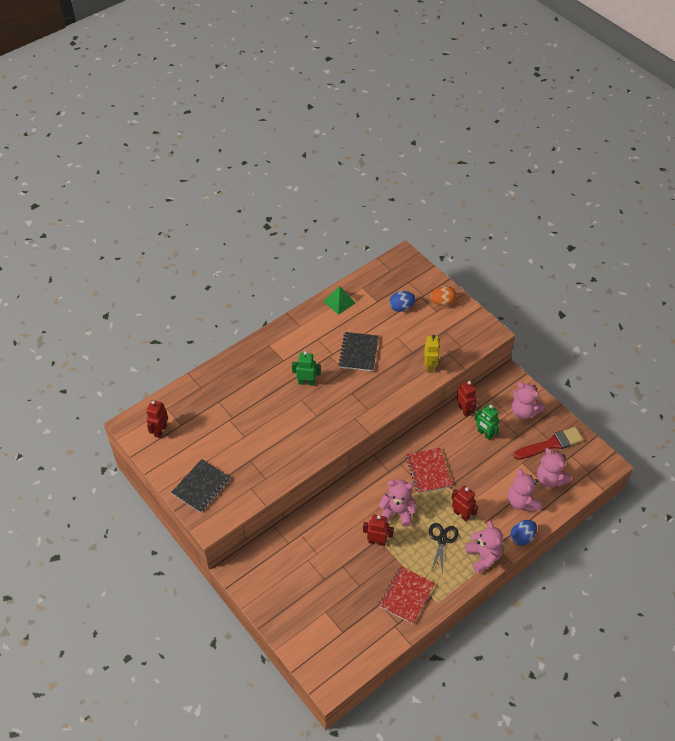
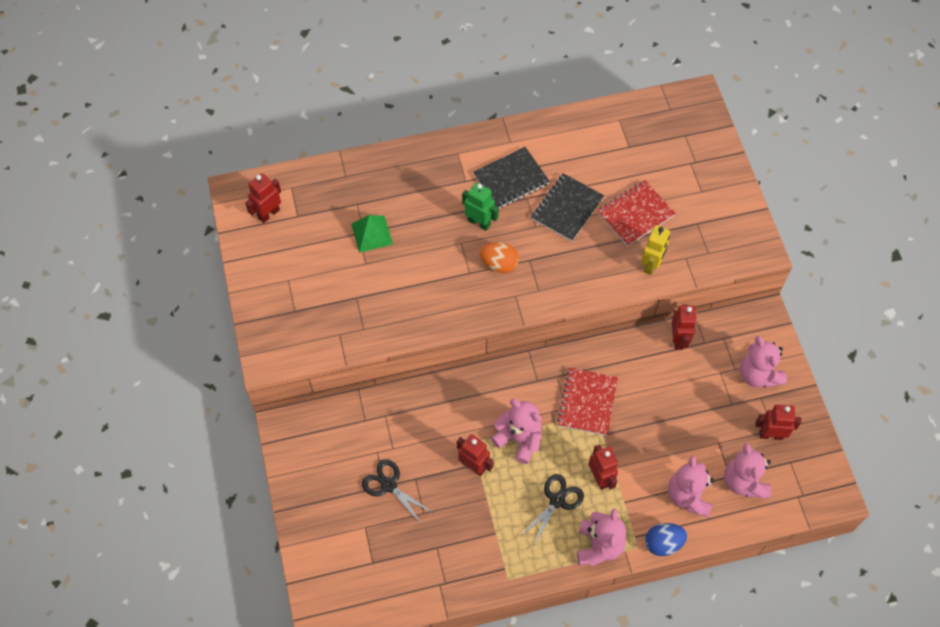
camera: 25 degrees right, 10 degrees up
black notebook [171,459,231,513] -> black notebook moved to [473,147,550,208]
green pyramid [324,286,356,315] -> green pyramid moved to [351,215,393,253]
red notebook [379,566,435,624] -> red notebook moved to [597,180,676,246]
blue egg [389,291,416,312] -> none
orange egg [430,286,457,306] -> orange egg moved to [479,242,519,273]
green robot [475,404,500,440] -> none
red brush [514,427,583,460] -> red robot [755,405,801,440]
none -> black scissors [362,459,432,523]

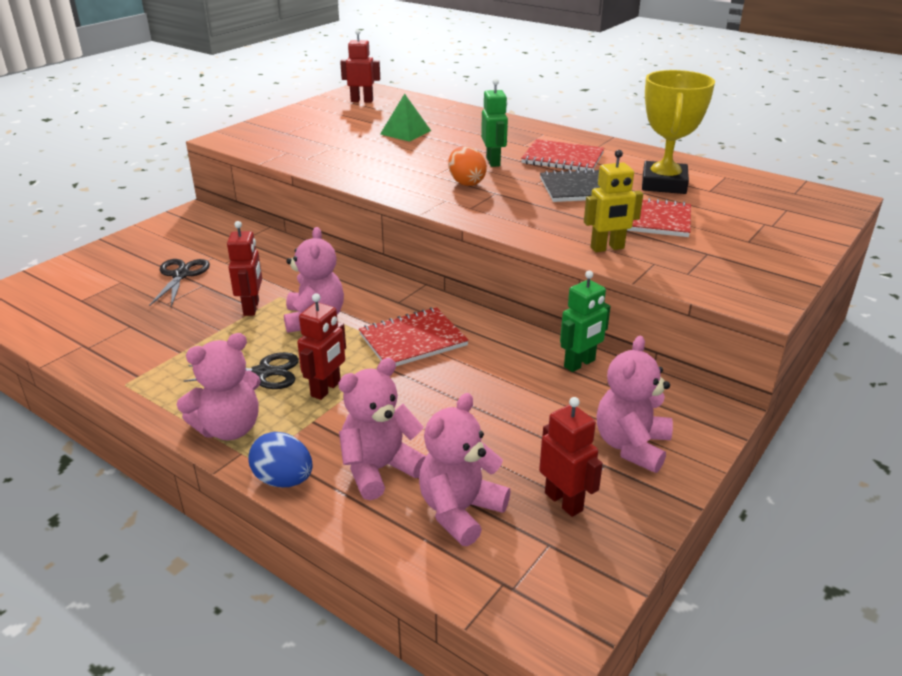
camera: 50 degrees right, 30 degrees down
black notebook [473,147,550,208] -> red notebook [521,139,604,171]
red robot [672,304,697,350] -> green robot [560,271,611,372]
none -> yellow trophy [642,70,715,194]

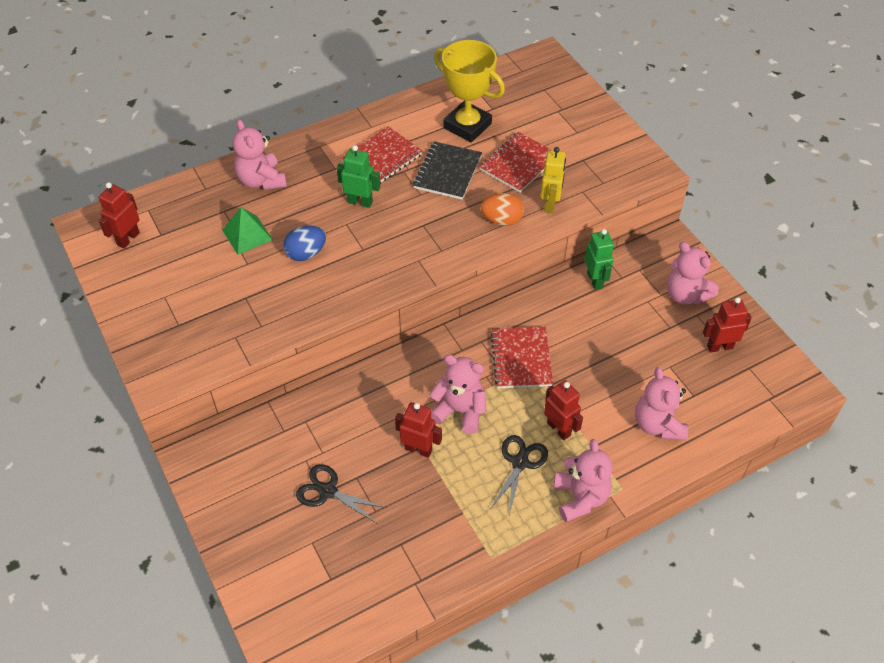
camera: 65 degrees left, 20 degrees up
blue egg [248,432,312,487] -> blue egg moved to [283,226,326,261]
pink teddy bear [419,393,510,546] -> pink teddy bear moved to [233,119,287,190]
orange egg [448,146,487,186] -> orange egg moved to [481,193,524,226]

